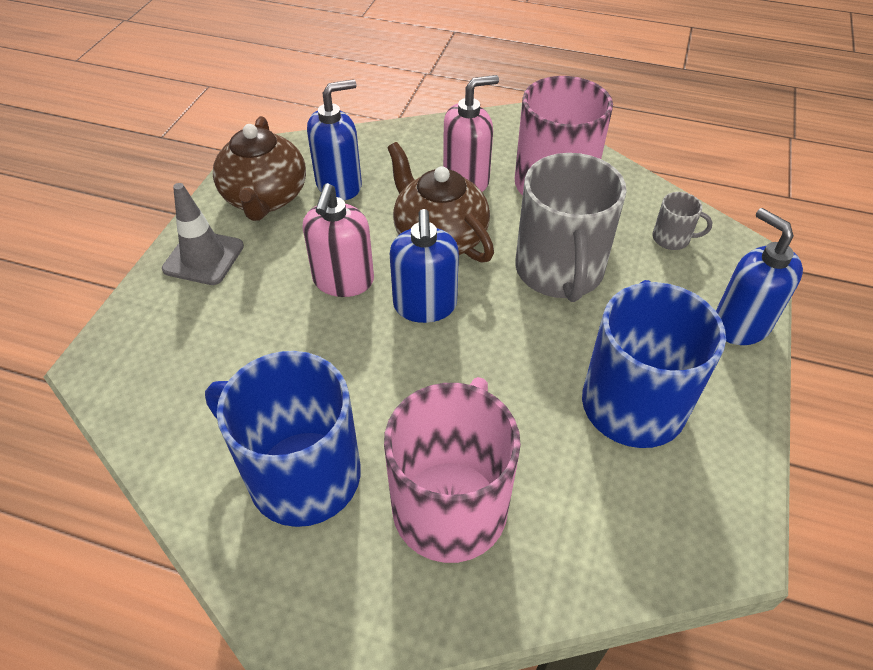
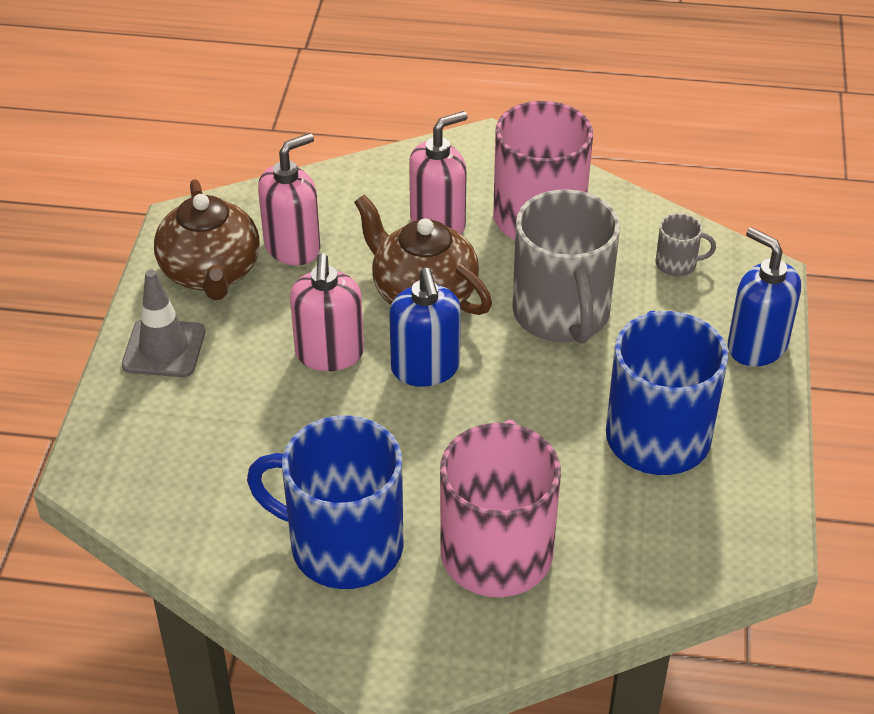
camera: 10 degrees left, 5 degrees down
blue soap dispenser [307,79,362,200] -> pink soap dispenser [258,133,320,265]

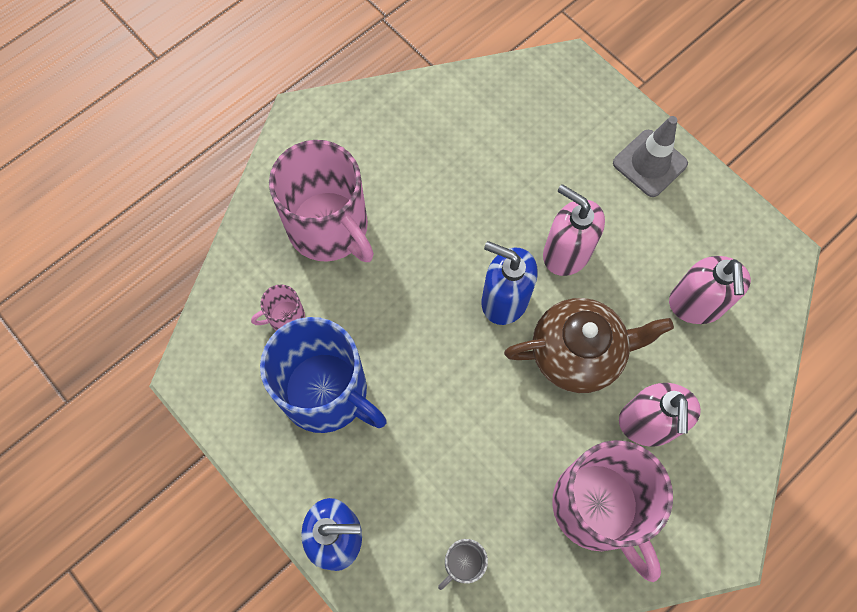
camera: 130 degrees right, 25 degrees up
brown teapot [154,179,260,300] -> none
blue mug [247,415,404,589] -> none
grey mug [512,189,620,344] -> none
none -> pink mug [251,284,305,331]

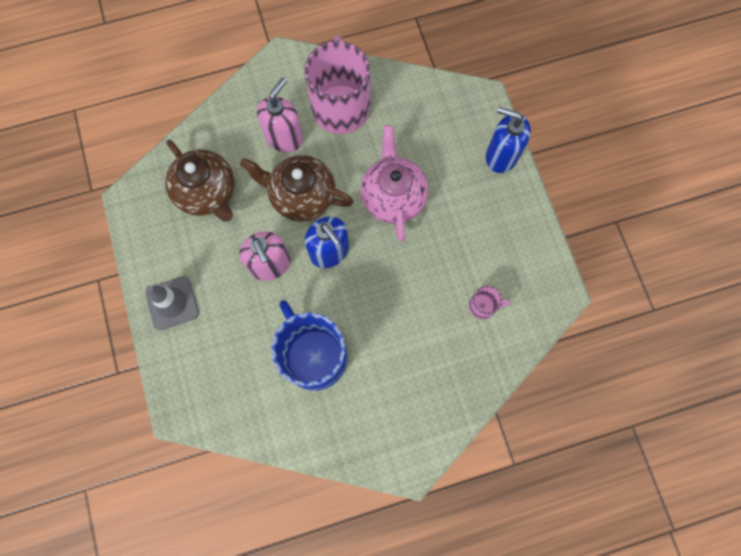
camera: 155 degrees left, 5 degrees up
blue mug [260,317,387,433] -> blue mug moved to [271,300,347,391]
pink mug [269,140,374,262] -> none
grey mug [438,539,488,590] -> none
pink soap dispenser [669,256,751,324] -> brown teapot [165,140,235,222]
none -> pink teapot [361,125,428,241]

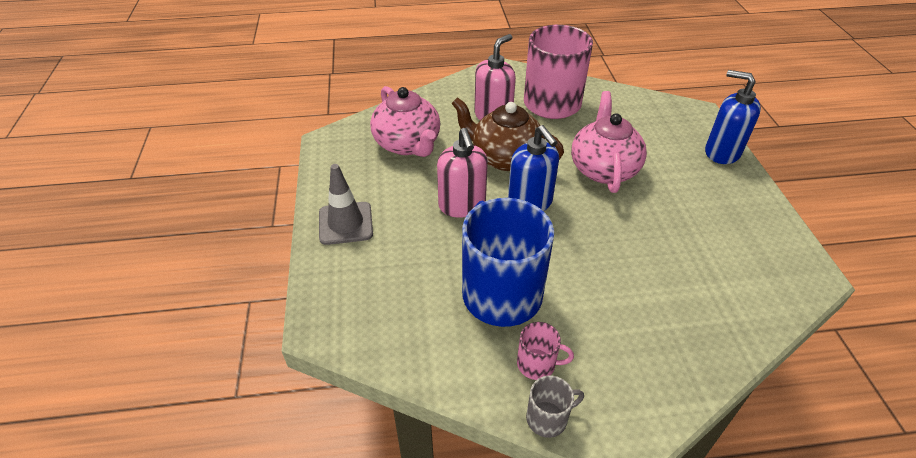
camera: 10 degrees right, 30 degrees down
brown teapot [165,140,235,222] -> pink teapot [370,86,440,157]
pink mug [469,286,510,319] -> pink mug moved to [517,322,574,380]
none -> grey mug [526,376,584,438]

